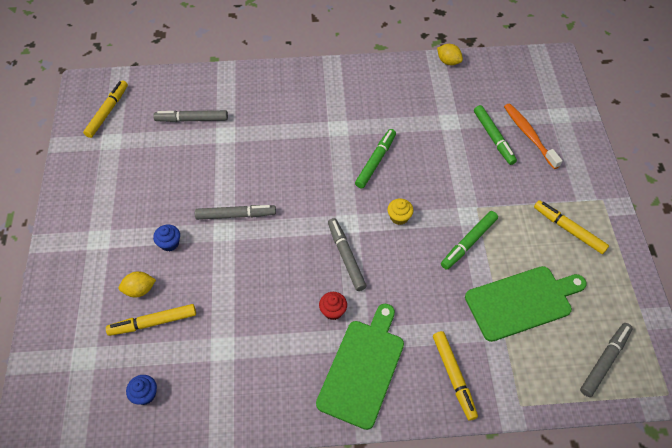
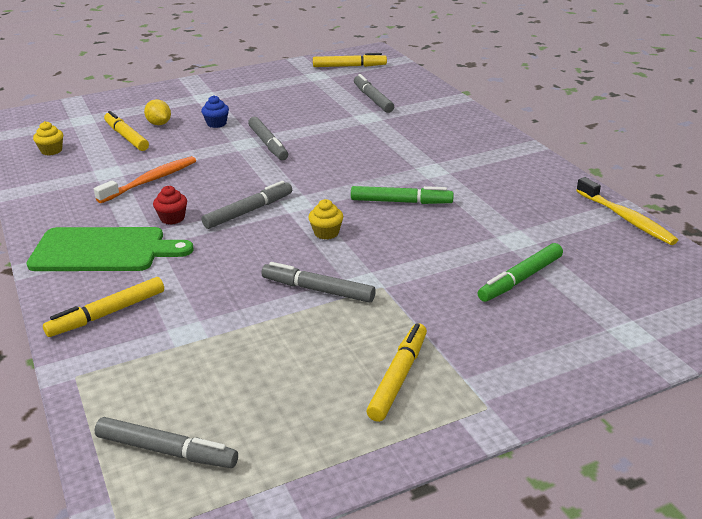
camera: 70 degrees right, 25 degrees down
blue cupcake [126,375,157,405] -> yellow cupcake [33,121,63,156]
yellow lemon [437,44,463,65] -> yellow toothbrush [576,177,678,245]
green marker [441,211,498,270] -> grey marker [261,262,376,303]
green cutting board [465,266,587,342] -> none
orange toothbrush [504,103,563,169] -> orange toothbrush moved to [94,156,196,203]

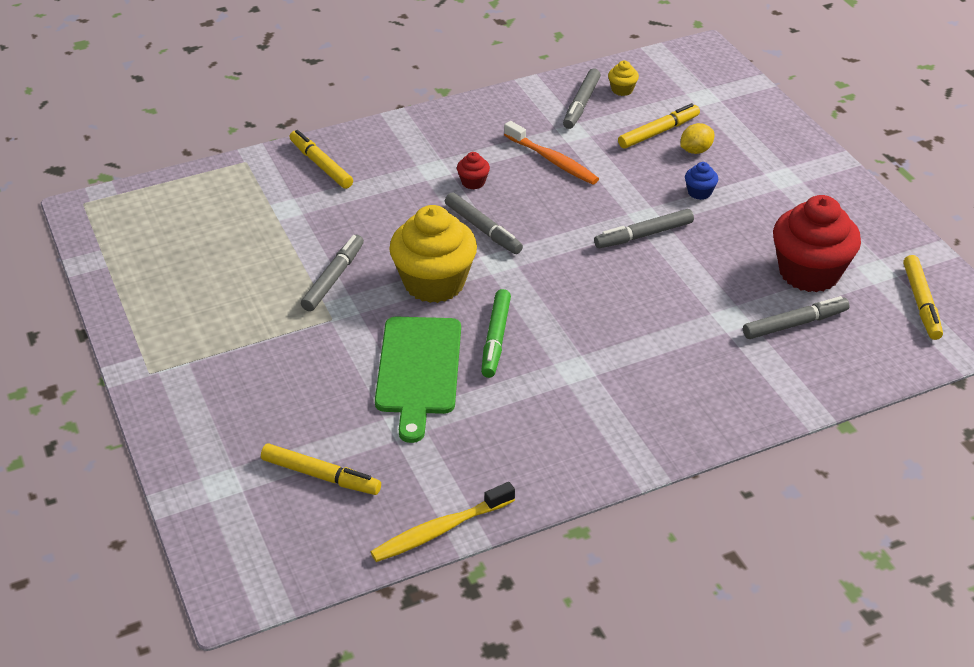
camera: 90 degrees right, 10 degrees up
green cutting board [26,227,194,271] -> green cutting board moved to [375,317,461,443]
grey marker [95,417,238,468] -> grey marker moved to [563,69,601,129]
yellow cupcake [308,199,343,239] -> yellow cupcake [389,205,477,303], size x2.40
yellow marker [367,323,427,422] -> yellow marker moved to [261,443,381,495]
green marker [478,243,563,302] -> none
none -> red cupcake [773,195,861,292]

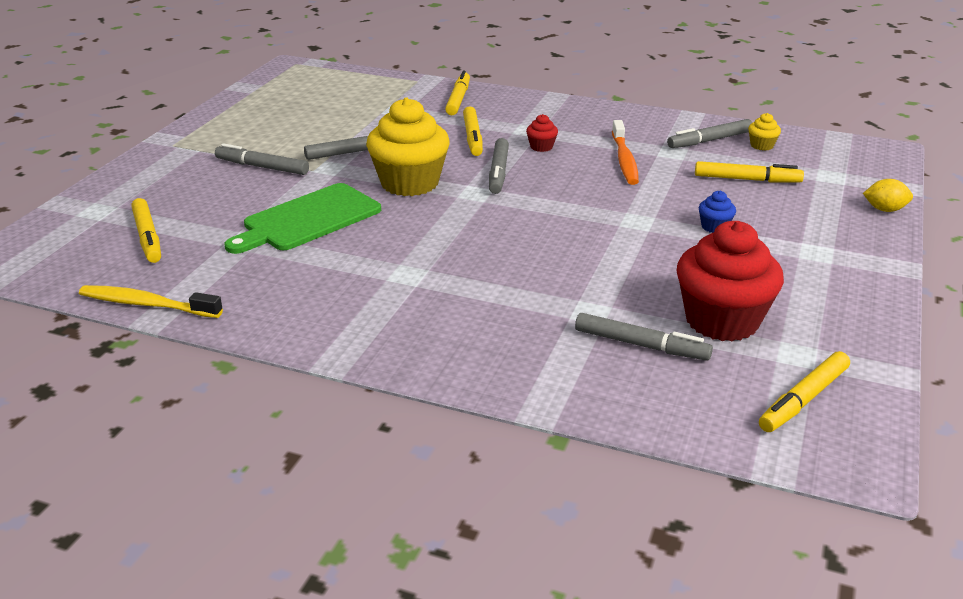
camera: 45 degrees right, 10 degrees down
green marker [481,289,511,378] -> none
grey marker [594,209,694,248] -> grey marker moved to [215,143,309,175]
yellow lemon [680,123,714,154] -> yellow lemon moved to [863,179,913,212]
none -> yellow marker [463,106,483,156]

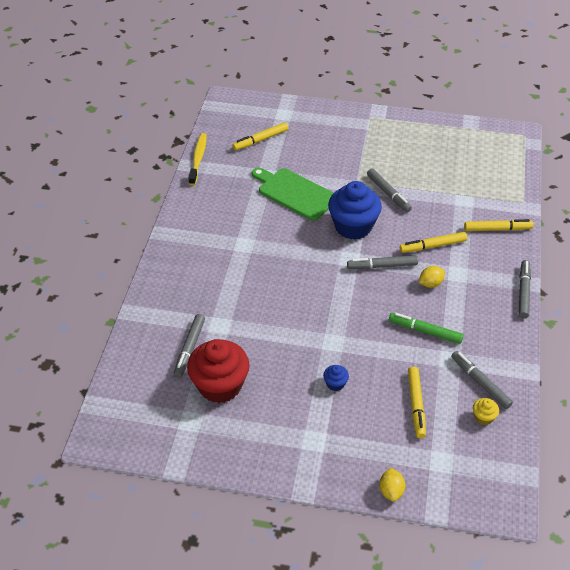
camera: 80 degrees right, 15 degrees up
grey marker [215,143,309,175] -> grey marker moved to [519,260,531,319]
yellow cupcake [366,98,450,196] -> blue cupcake [328,181,382,240]
red cupcake [526,114,558,152] -> yellow lemon [419,266,445,288]
orange toothbrush [612,120,639,185] -> green marker [389,313,464,344]
yellow marker [759,351,850,432] -> none

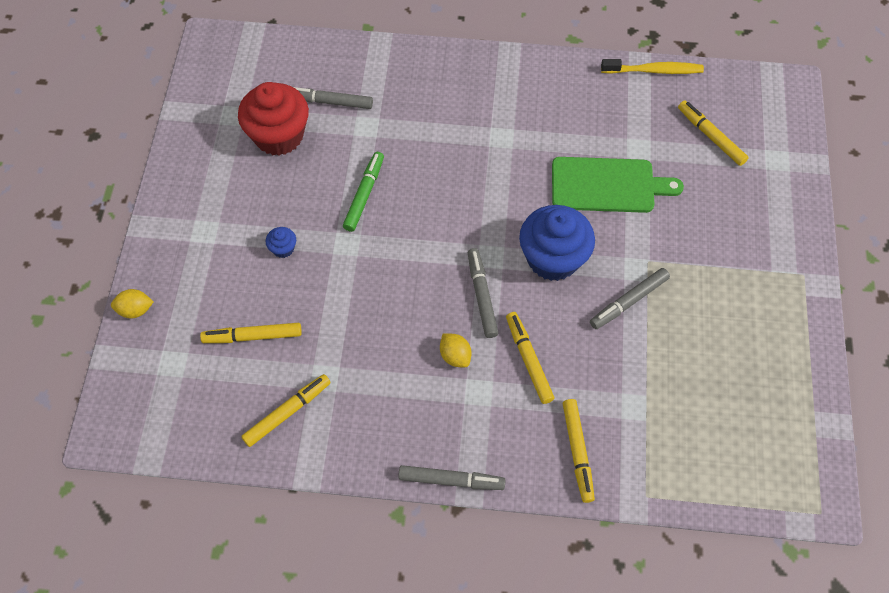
camera: 85 degrees right, 15 degrees up
green cutting board [252,168,333,221] -> green cutting board turned 60 degrees clockwise [552,157,684,213]
green marker [389,313,464,344] -> green marker moved to [343,152,384,232]
grey marker [451,351,513,409] -> yellow marker [241,374,331,447]
yellow cupcake [473,398,499,425] -> none

